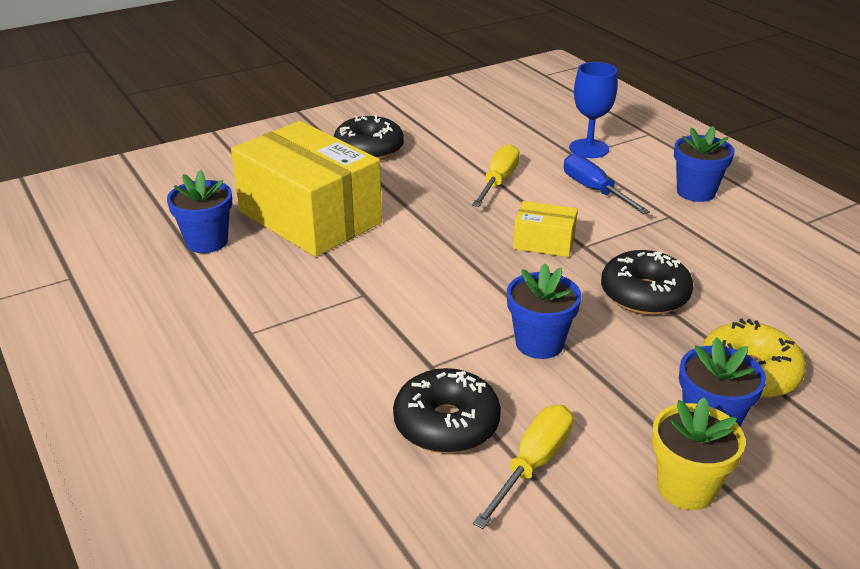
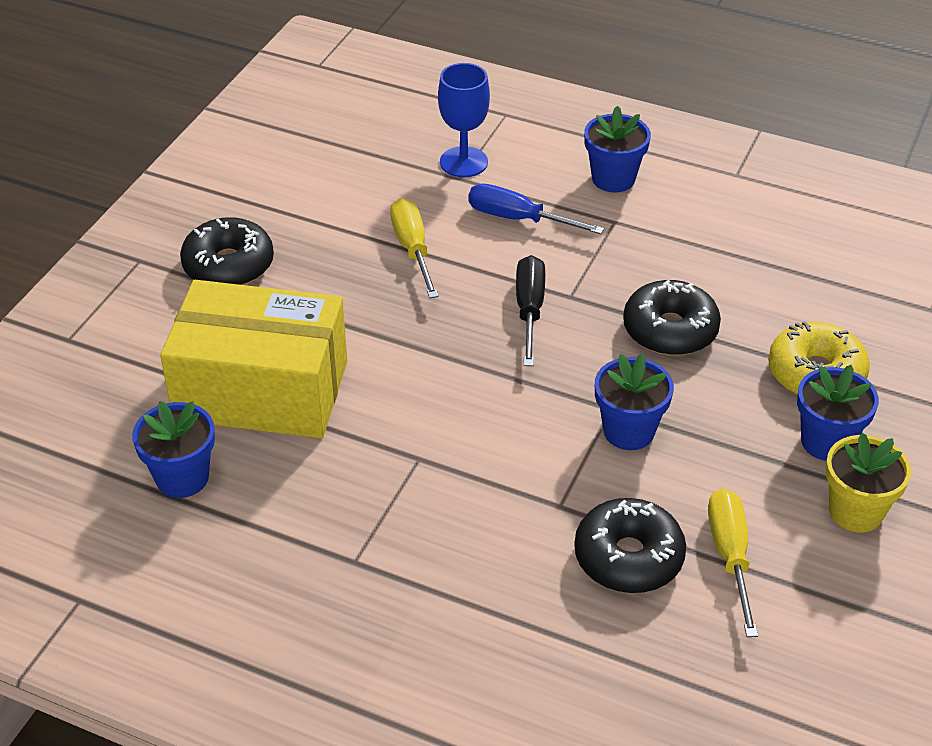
camera: 35 degrees left, 10 degrees up
yellow box [513,201,578,257] -> black screwdriver [516,255,545,366]

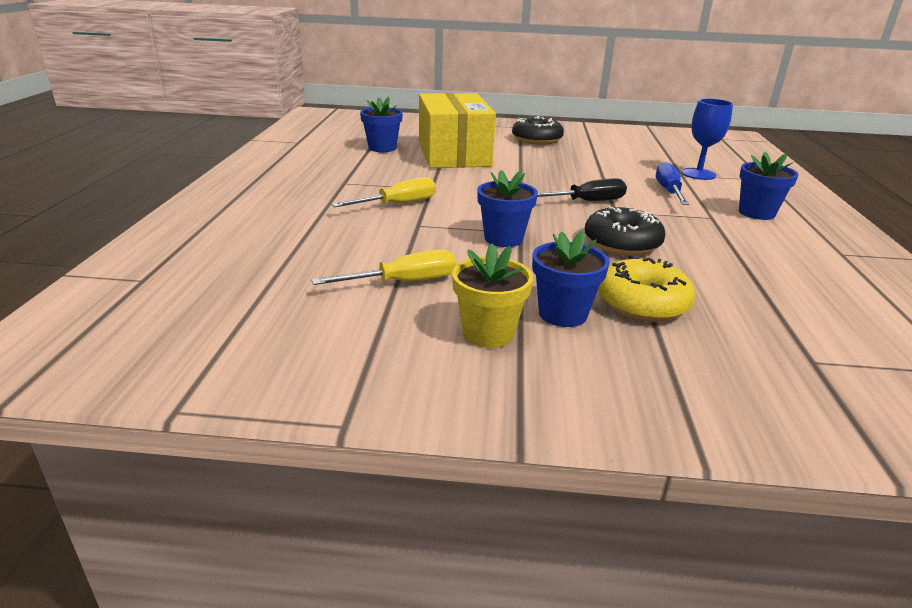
camera: 70 degrees right, 15 degrees down
yellow screwdriver [390,198,439,298] -> yellow screwdriver moved to [331,177,436,207]
black donut [574,498,686,593] -> none

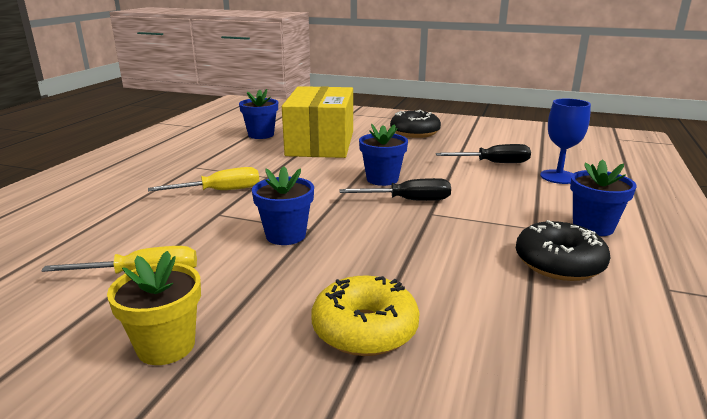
camera: 15 degrees right, 5 degrees down
blue flower pot [532,231,610,327] -> blue flower pot moved to [359,124,408,186]
black donut [585,206,666,256] -> black donut moved to [516,220,610,281]
blue screwdriver [656,162,689,205] -> none
none -> black screwdriver [436,144,531,163]

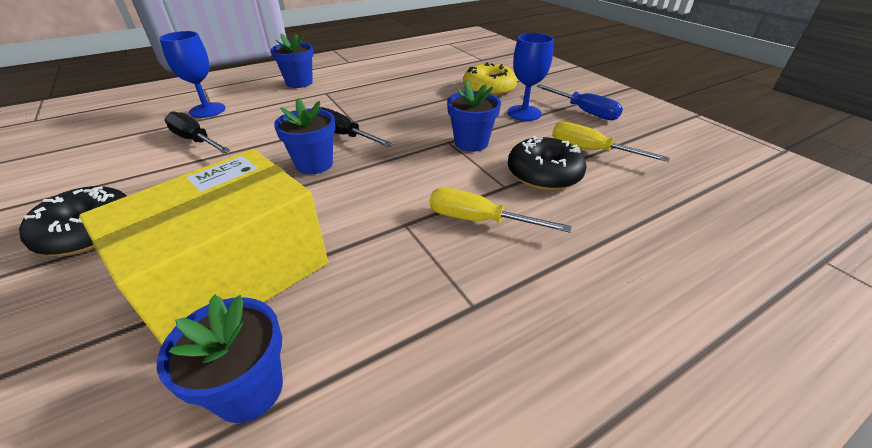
camera: 140 degrees left, 15 degrees up
yellow flower pot [107,251,201,365] -> blue screwdriver [536,84,623,120]
black donut [516,220,610,281] -> black donut moved to [508,136,587,191]
none -> blue goblet [508,33,554,121]

